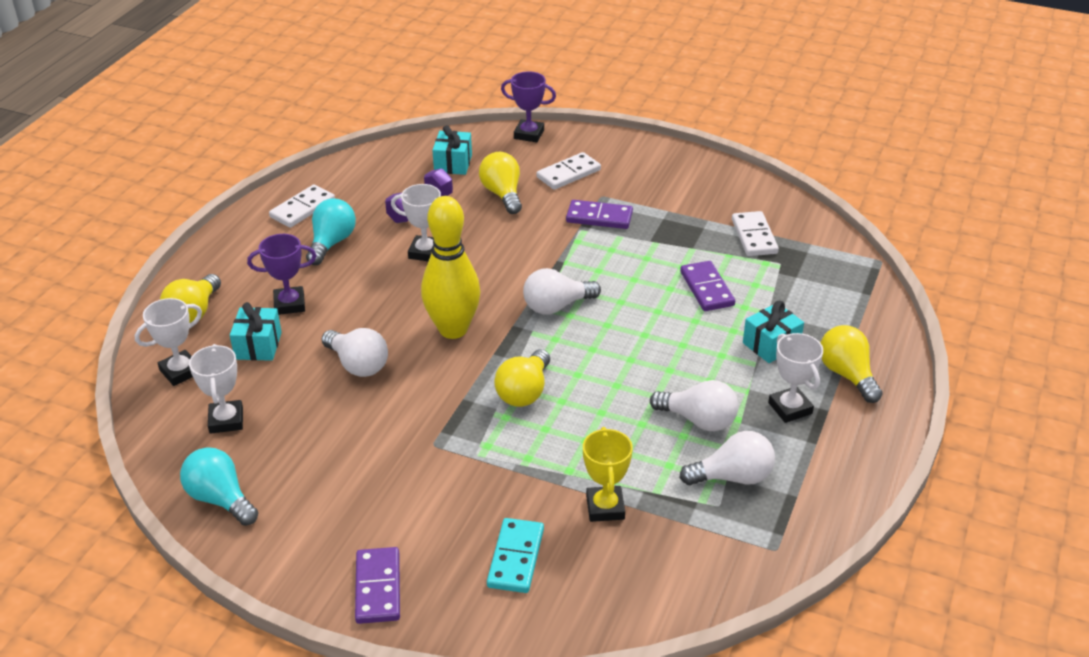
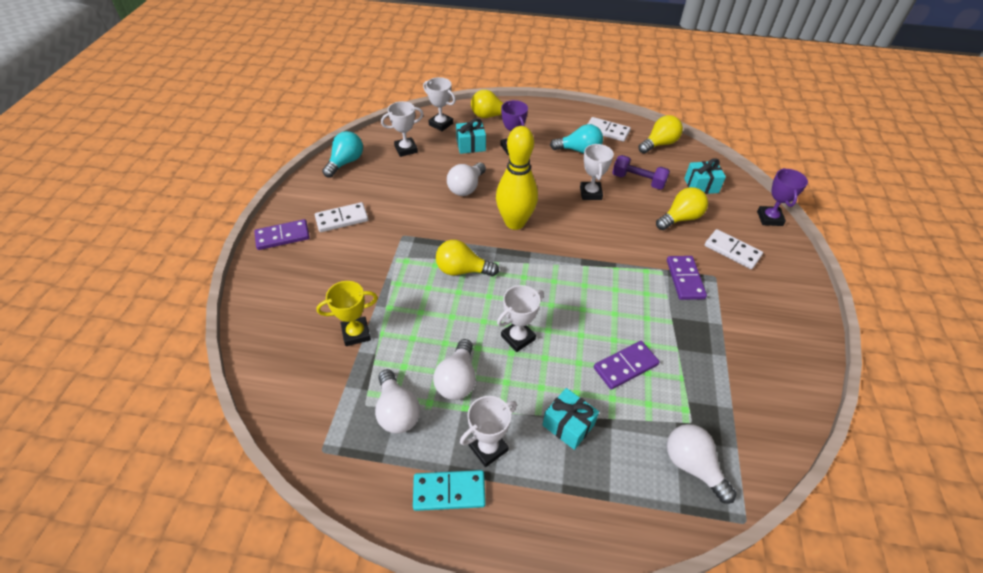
camera: 75 degrees right, 10 degrees up
turquoise domino [487,518,544,593] -> turquoise domino moved to [413,470,486,511]
white light bulb [523,268,601,314] -> white light bulb moved to [667,424,737,504]
white domino [732,211,779,256] -> white domino moved to [315,202,368,232]
yellow light bulb [820,325,883,403] -> yellow light bulb moved to [638,115,683,154]
none -> white trophy [497,285,544,352]

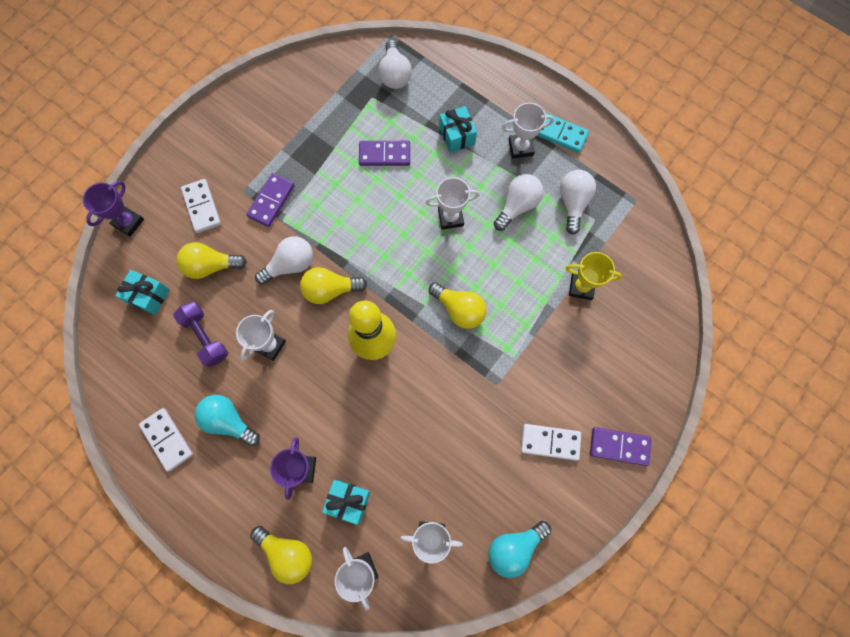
camera: 150 degrees left, 25 degrees up
white light bulb [447,163,486,196] -> white light bulb moved to [255,236,313,285]
yellow light bulb [638,115,683,154] -> yellow light bulb moved to [300,267,367,304]

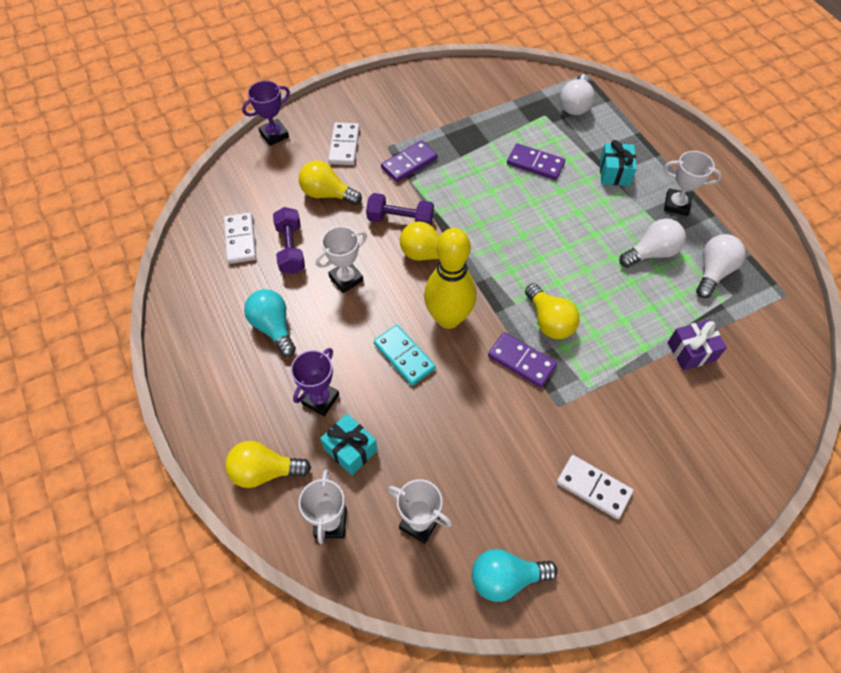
camera: 25 degrees right, 15 degrees down
turquoise gift [115,270,170,315] -> none
white domino [139,408,193,472] -> white domino moved to [224,213,256,264]
yellow light bulb [250,526,312,584] -> yellow light bulb turned 120 degrees clockwise [225,441,311,488]
white light bulb [255,236,313,285] -> purple dumbbell [366,193,434,225]
white trophy [426,177,479,230] -> none
turquoise domino [537,112,589,153] -> turquoise domino moved to [374,325,436,386]
yellow trophy [566,252,622,300] -> purple gift [668,319,727,371]
purple domino [590,427,651,466] -> purple domino moved to [488,332,557,388]

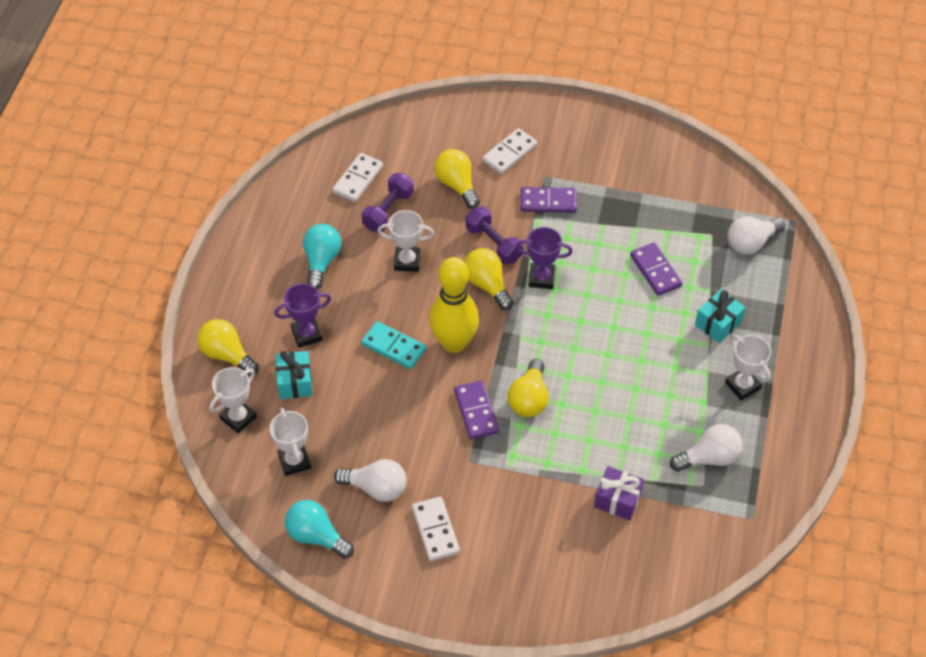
camera: 40 degrees right, 5 degrees down
purple trophy [242,80,290,146] -> purple trophy moved to [515,227,573,289]
turquoise domino [374,325,436,386] -> turquoise domino turned 60 degrees counterclockwise [361,321,426,369]
white light bulb [619,219,686,267] -> white light bulb moved to [334,459,407,502]

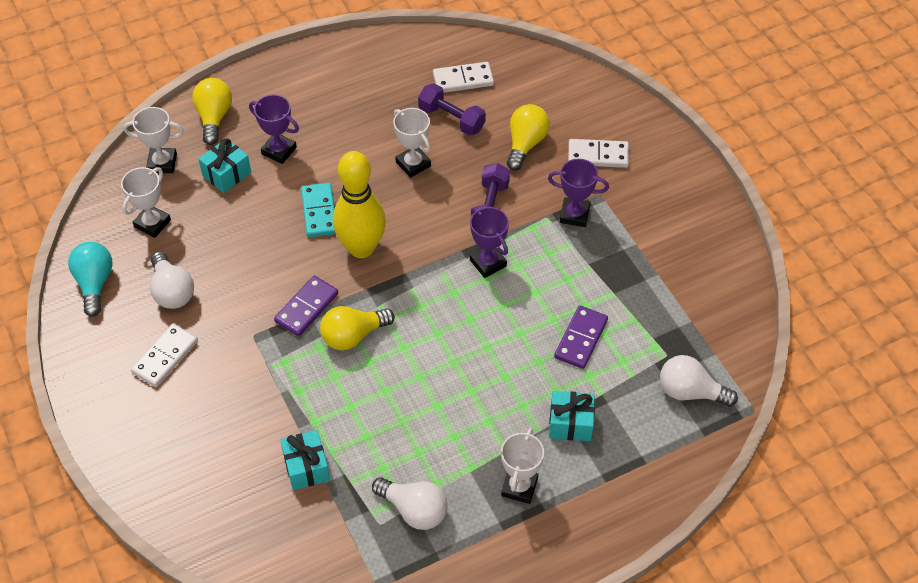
camera: 50 degrees right, 0 degrees up
turquoise light bulb [303,224,341,289] -> none
purple dumbbell [362,173,414,232] -> purple dumbbell turned 45 degrees clockwise [418,83,486,136]
yellow light bulb [464,248,513,310] -> none
purple domino [521,187,577,213] -> purple trophy [548,159,609,227]
purple gift [594,466,644,520] -> turquoise gift [280,430,330,490]

